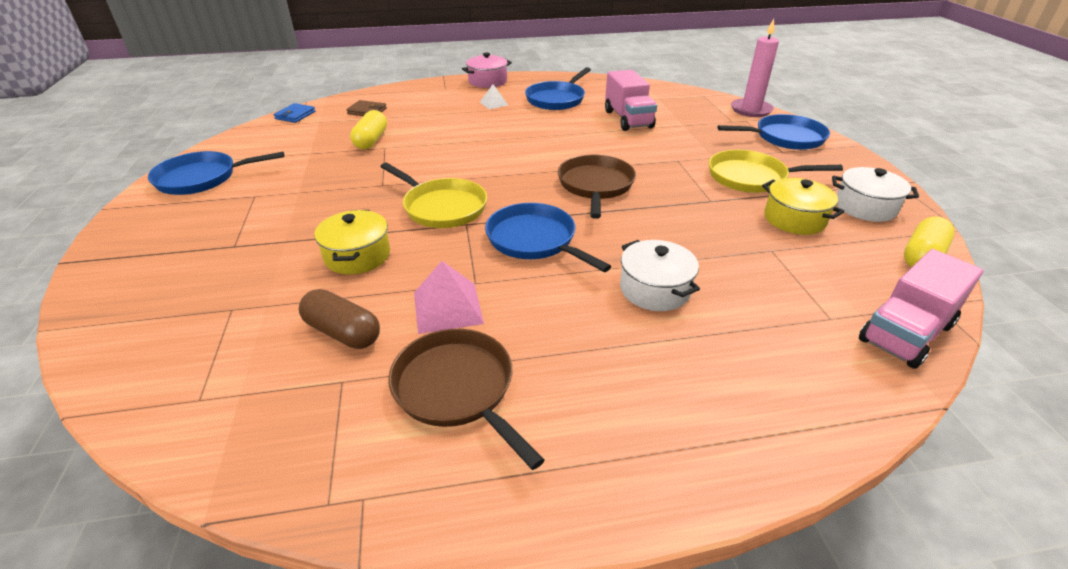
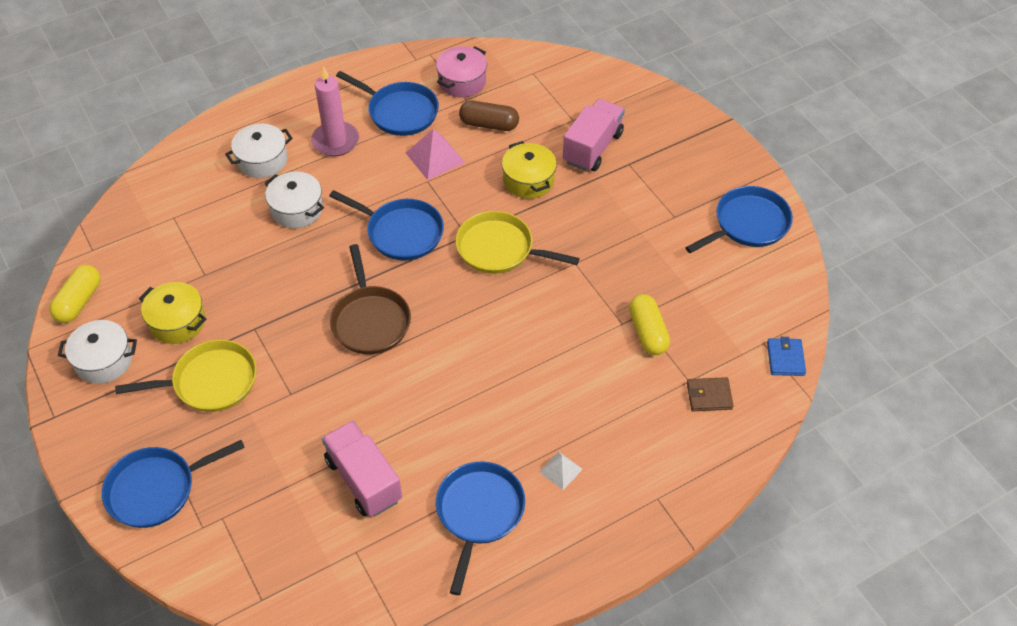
camera: 160 degrees right, 15 degrees up
brown pan [388,329,545,470] -> blue pan [336,71,439,136]
pink pot [462,53,512,88] -> pink pot moved to [436,46,487,97]
pink candle [731,19,779,117] -> pink candle moved to [311,66,359,156]
pink truck [859,249,983,369] -> pink truck moved to [563,99,625,171]
none -> white pot [225,124,293,178]

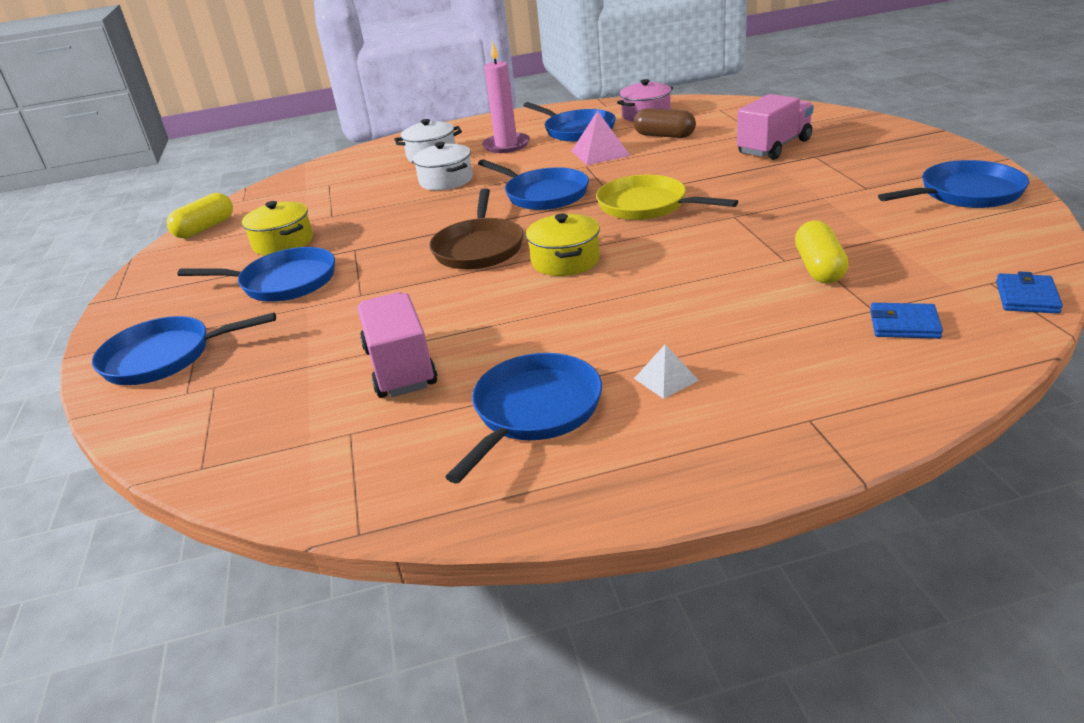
camera: 20 degrees right, 20 degrees down
white pot [58,320,137,384] -> none
yellow pan [115,340,256,412] -> blue pan [178,247,335,302]
yellow pot [502,141,557,199] -> yellow pot moved to [526,214,600,276]
brown wallet [687,377,734,411] -> blue wallet [870,303,943,339]

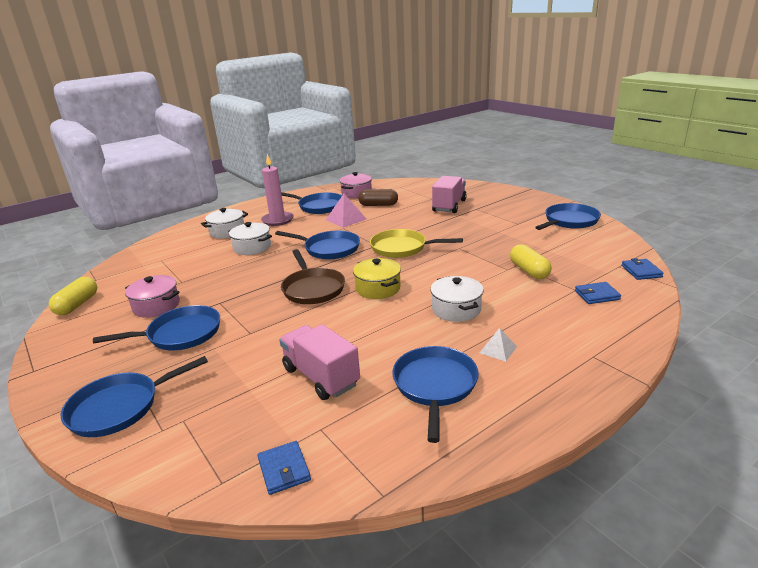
camera: 25 degrees left, 5 degrees down
yellow pot [242,201,313,256] -> pink pot [125,275,180,318]
none -> blue wallet [258,441,311,495]
none -> white pot [430,276,483,322]

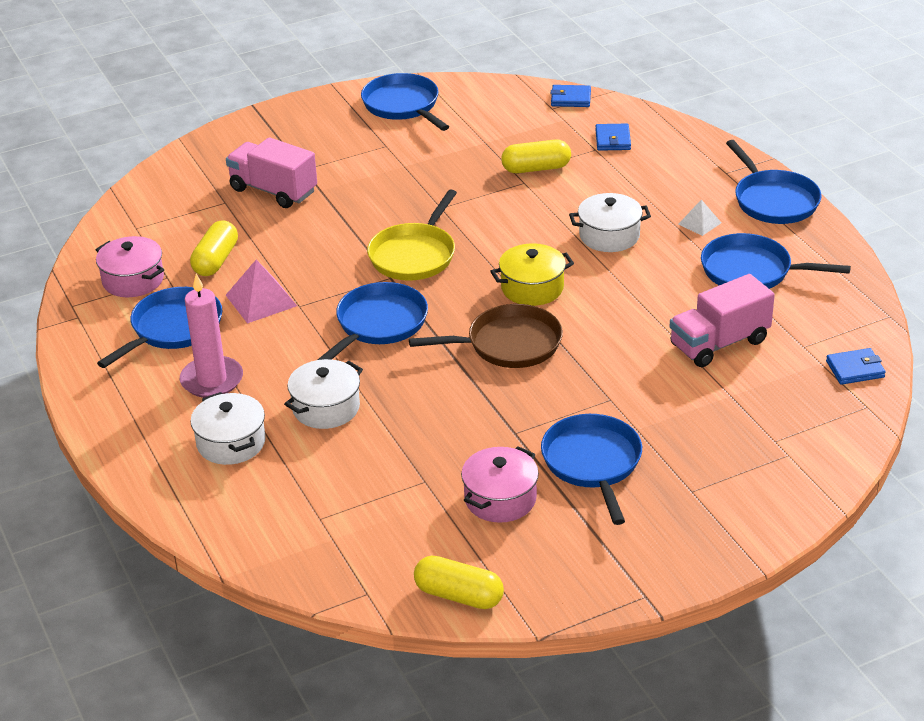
camera: 80 degrees left, 10 degrees up
blue pan [61,356,208,437] -> blue pan moved to [726,140,822,224]
brown capsule [358,189,398,206] -> yellow capsule [190,221,238,276]

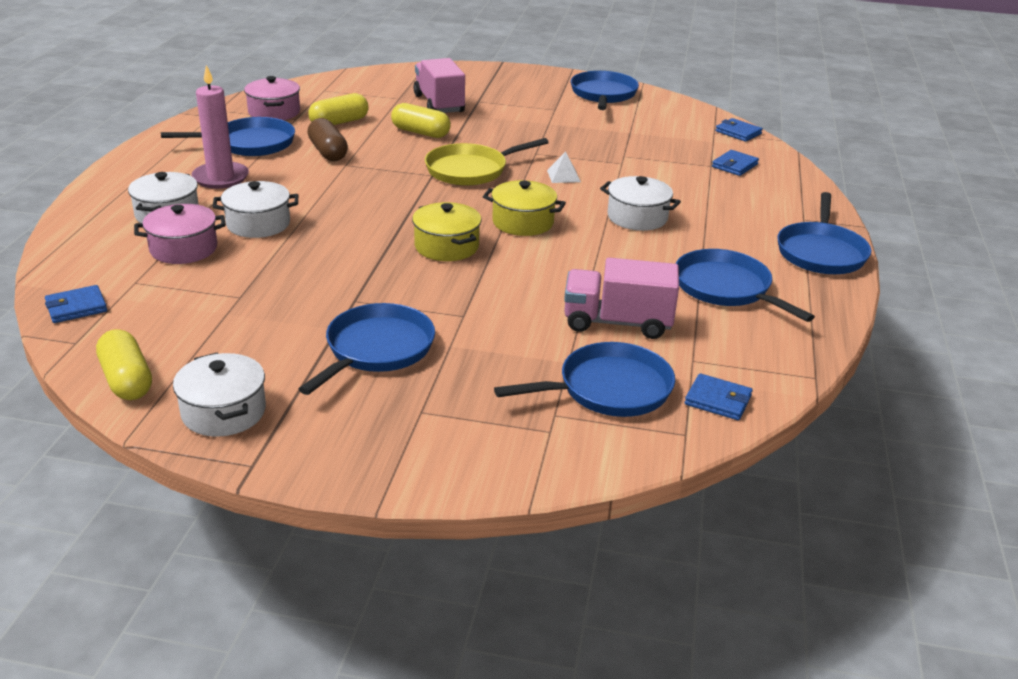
camera: 35 degrees right, 5 degrees down
pink pyramid [226,260,297,324] -> brown capsule [308,118,348,161]
blue pan [317,282,428,360] -> blue pan moved to [494,342,675,417]
brown pan [409,304,563,368] -> yellow pot [412,202,482,261]
pink pot [461,446,539,523] -> pink pot moved to [134,204,226,264]
yellow capsule [501,139,571,173] -> yellow capsule moved to [391,103,451,138]
white pyramid [679,200,721,236] -> white pyramid moved to [547,151,581,183]
none -> blue wallet [45,285,107,323]
none -> white pot [173,352,266,437]

